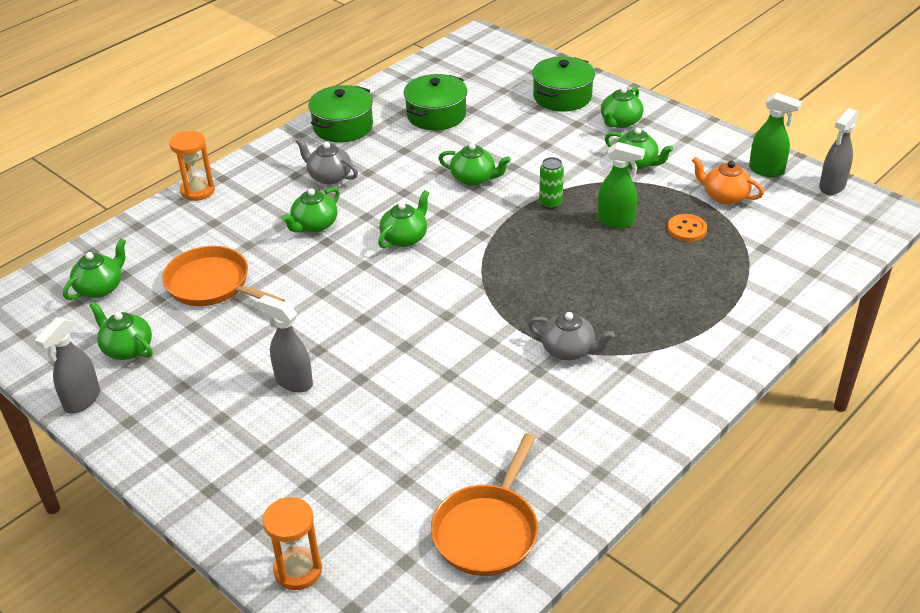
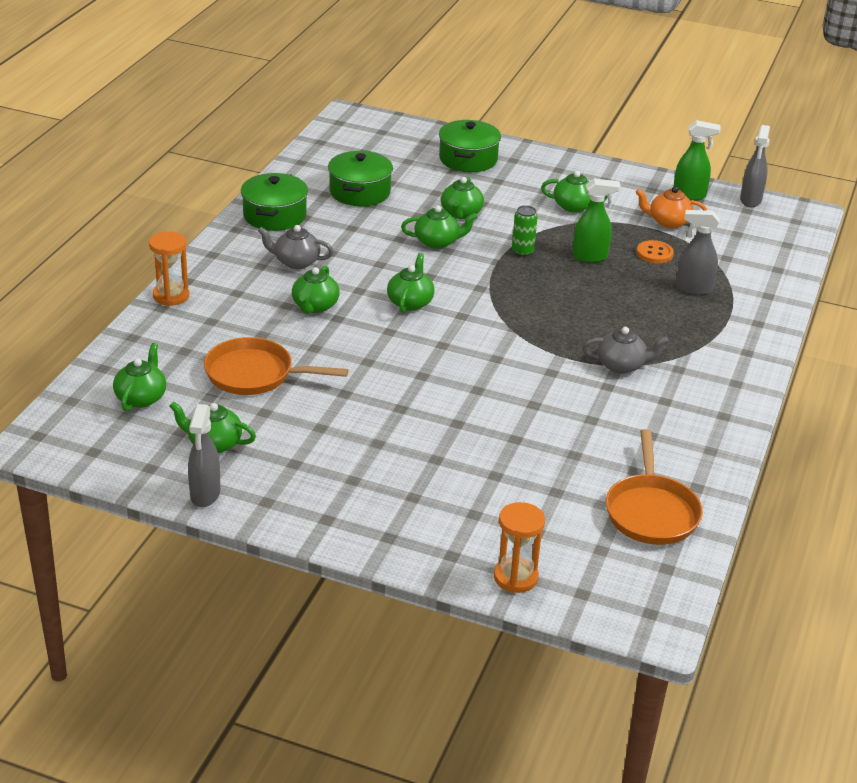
camera: 25 degrees left, 5 degrees down
grey spray bottle [258,295,313,393] -> grey spray bottle moved to [676,210,720,295]
green teapot [601,87,643,128] -> green teapot moved to [441,177,484,219]

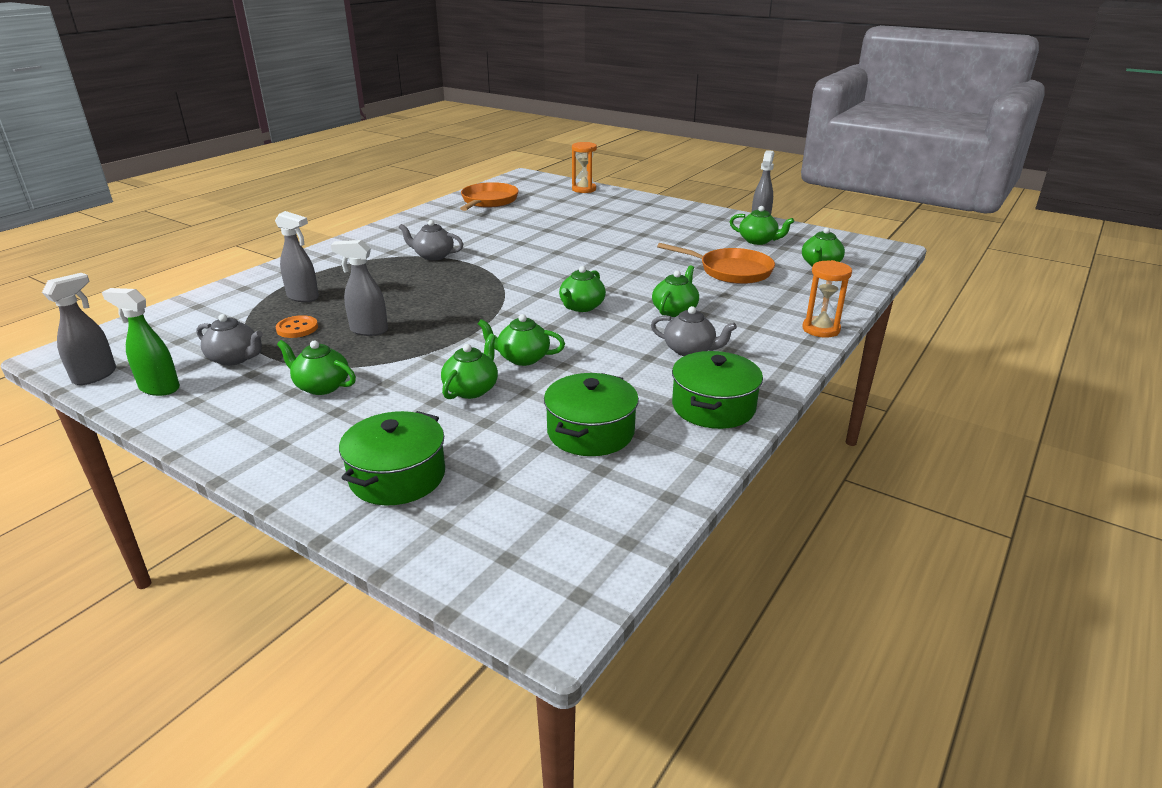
camera: 165 degrees left, 5 degrees down
green can [512,205,537,257] -> none
green spray bottle [573,179,620,263] -> grey spray bottle [331,240,388,336]
orange teapot [635,186,707,228] -> grey teapot [196,314,263,366]

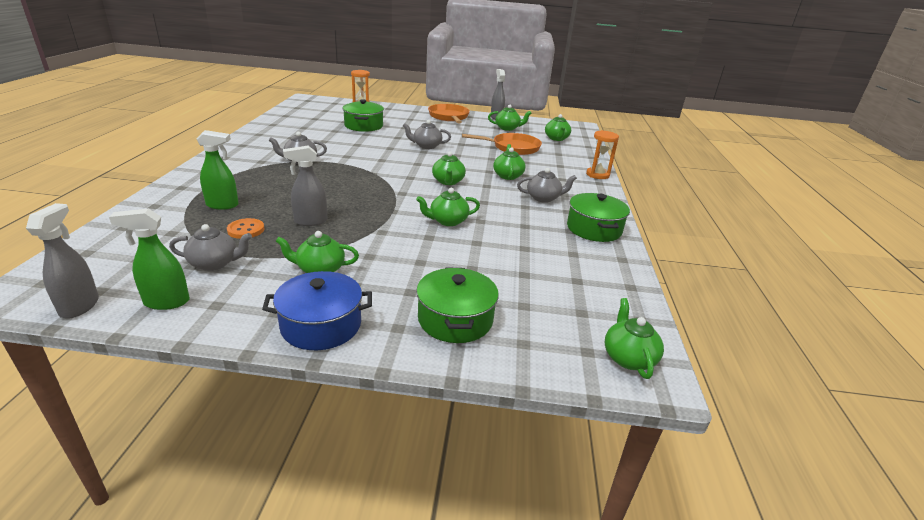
camera: 30 degrees left, 0 degrees up
grey spray bottle [275,211,319,302] -> green spray bottle [197,130,239,210]
green teapot [441,334,498,399] -> green teapot moved to [605,298,664,379]
orange pan [460,182,519,211] -> orange pan moved to [428,104,470,124]
green pot [544,373,639,456] -> green pot moved to [342,99,384,132]
none -> blue pot [262,271,372,350]
none -> grey teapot [403,120,451,149]

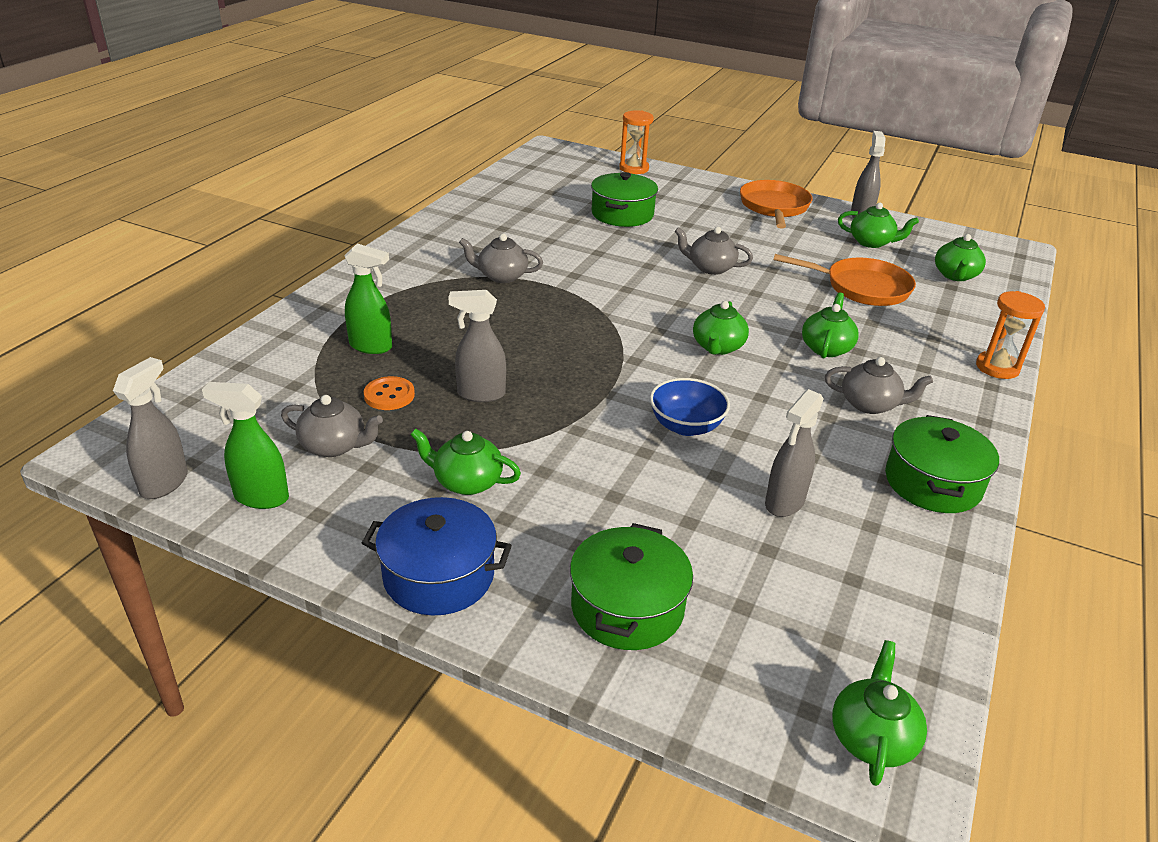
camera: 20 degrees right, 5 degrees up
green teapot [416,188,480,226] -> blue bowl [650,378,730,436]
none -> grey spray bottle [765,389,824,517]

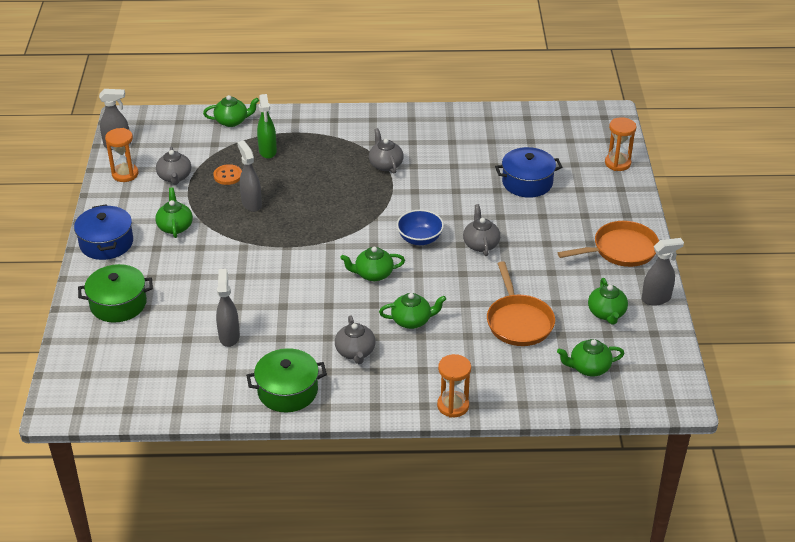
camera: 65 degrees right, 5 degrees up
green spray bottle [202,382,289,509] -> orange hourglass [105,128,139,182]
green pot [591,172,658,227] -> blue pot [495,147,562,198]
blue bowl [650,378,730,436] -> blue bowl moved to [397,210,444,245]
grey spray bottle [765,389,824,517] -> grey spray bottle turned 75 degrees clockwise [216,269,240,347]
green teapot [832,640,927,786] -> green teapot moved to [203,95,259,127]

